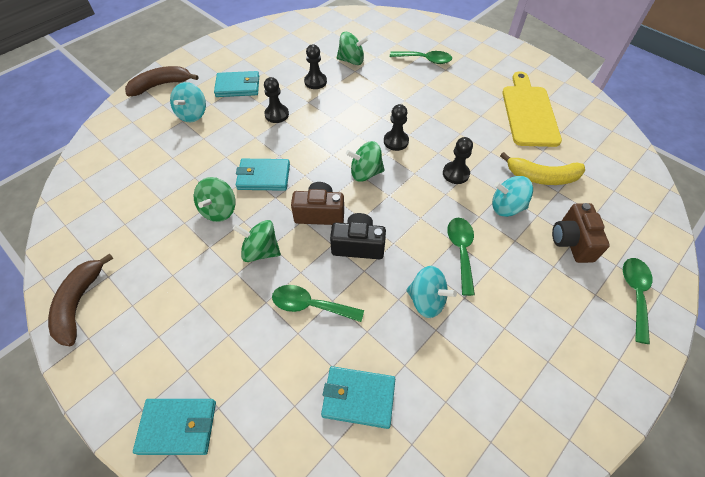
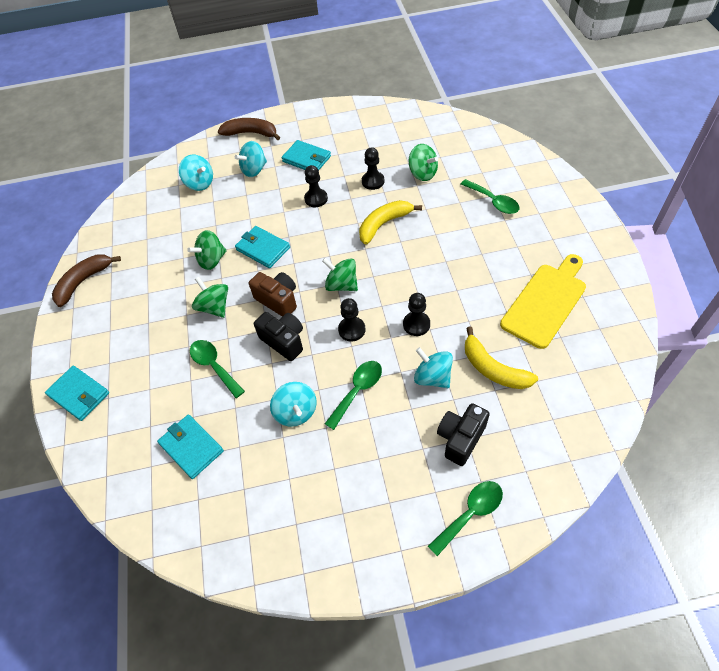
camera: 40 degrees right, 0 degrees up
black pawn [384,104,409,151] -> black pawn moved to [338,298,366,341]
brown camera [552,203,610,263] -> black camera [437,403,490,466]
none -> turquoise spinning top [179,154,213,191]
none -> yellow banana [359,200,422,245]

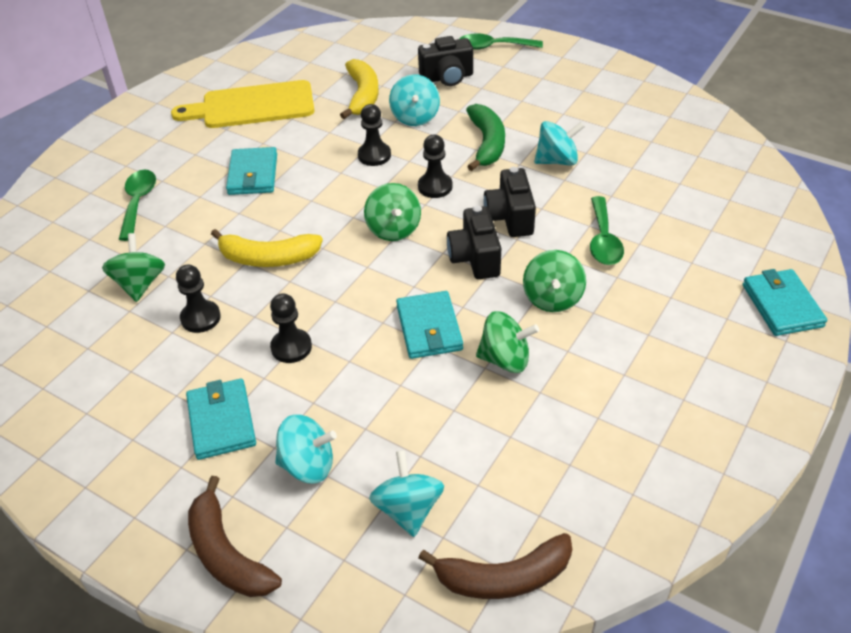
camera: 140 degrees left, 10 degrees down
brown banana [52,254,121,307] -> brown banana moved to [418,533,572,599]
turquoise wallet [157,414,224,479] -> turquoise wallet moved to [226,147,277,195]
brown camera [249,272,297,317] -> black camera [447,206,501,279]
turquoise spinning top [270,382,317,427] -> turquoise spinning top turned 60 degrees clockwise [534,121,585,166]
green spoon [325,361,382,430] -> green banana [466,104,505,171]

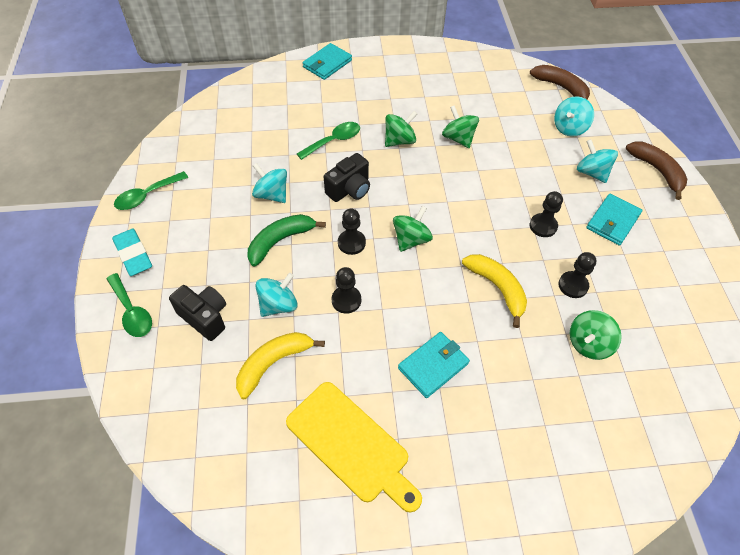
camera: 130 degrees left, 10 degrees up
green spoon [119,170,156,241] -> green spoon moved to [114,171,188,210]
brown banana [188,476,282,597] -> brown banana turned 45 degrees counterclockwise [626,142,687,200]
turquoise wallet [396,291,463,359] -> none
black camera [447,206,501,279] -> none
none -> turquoise eraser [112,229,152,276]

